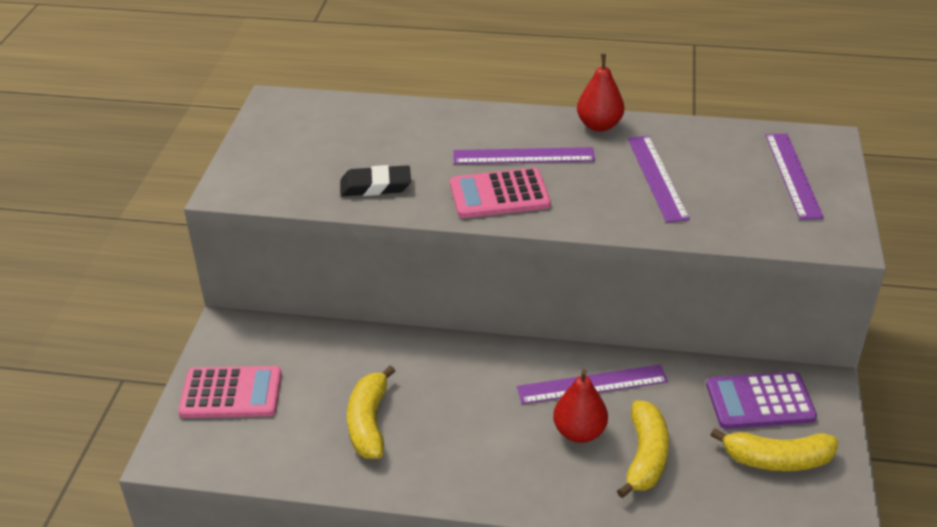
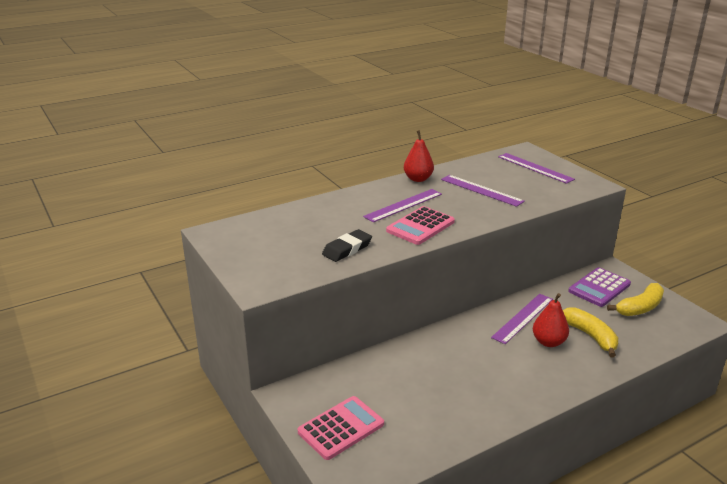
camera: 40 degrees left, 10 degrees down
yellow banana [347,366,395,459] -> none

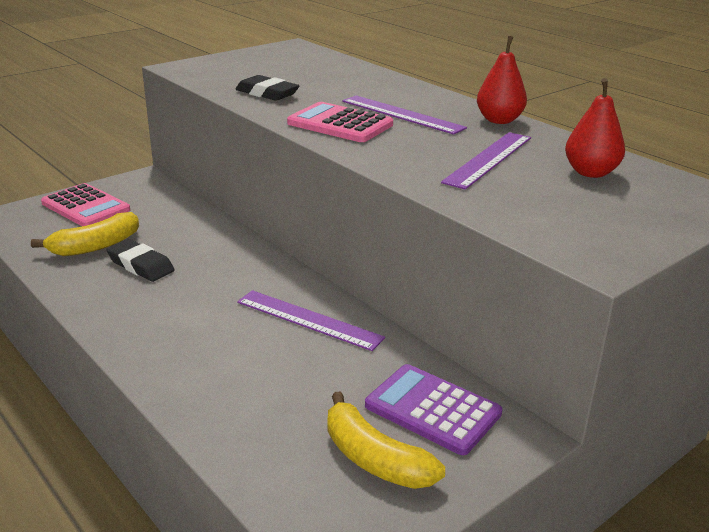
camera: 80 degrees right, 0 degrees up
purple ruler [498,153,575,184] -> none
red pear [533,293,569,347] -> red pear moved to [565,78,625,178]
yellow banana [563,307,618,358] -> yellow banana moved to [31,212,139,256]
none -> black eraser [106,239,175,282]

